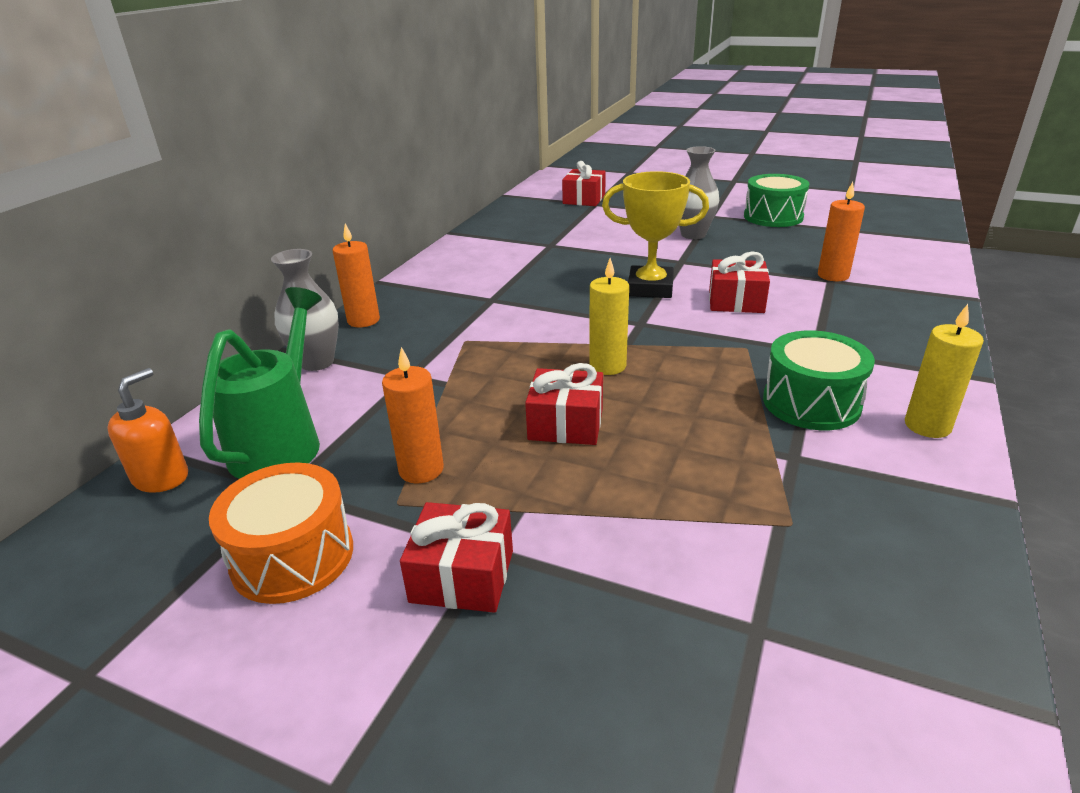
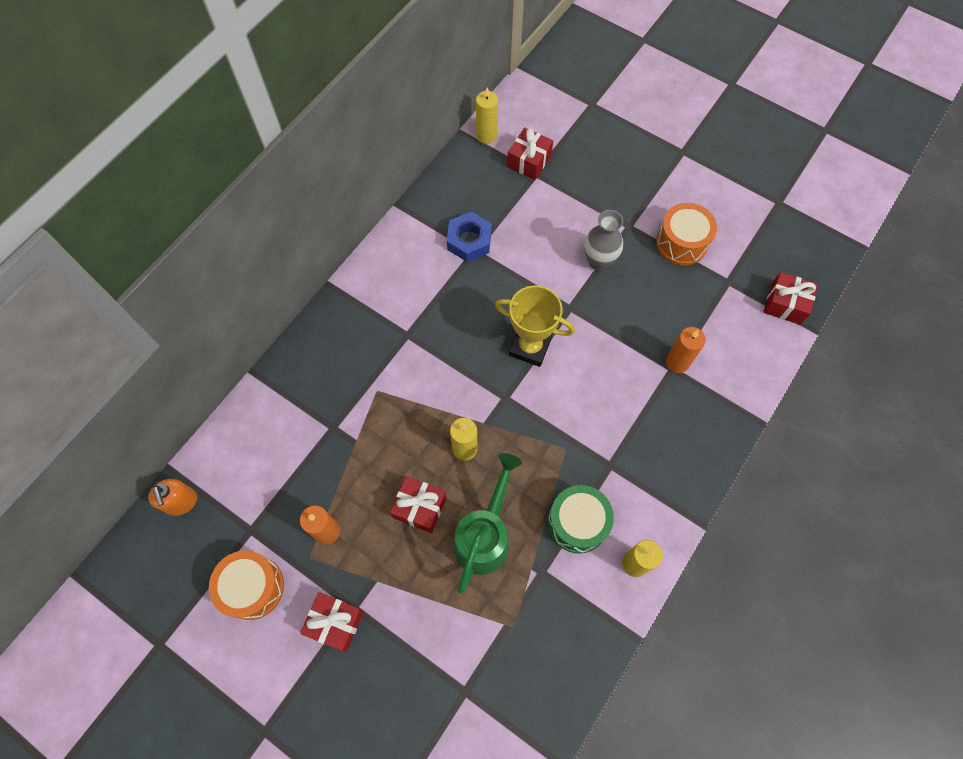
camera: 10 degrees right, 35 degrees up
orange soap dispenser [108,368,188,493] -> orange soap dispenser turned 120 degrees clockwise [148,479,197,516]
green watering can [199,287,322,479] -> green watering can moved to [454,453,522,594]
grey vase [271,249,339,371] -> none
orange candle [333,223,380,327] -> none
red gift [709,251,770,313] -> red gift moved to [763,272,818,325]
green drum [744,174,809,227] -> orange drum [656,203,717,265]
none -> blue nut [447,212,492,262]
none -> yellow candle [476,87,498,144]

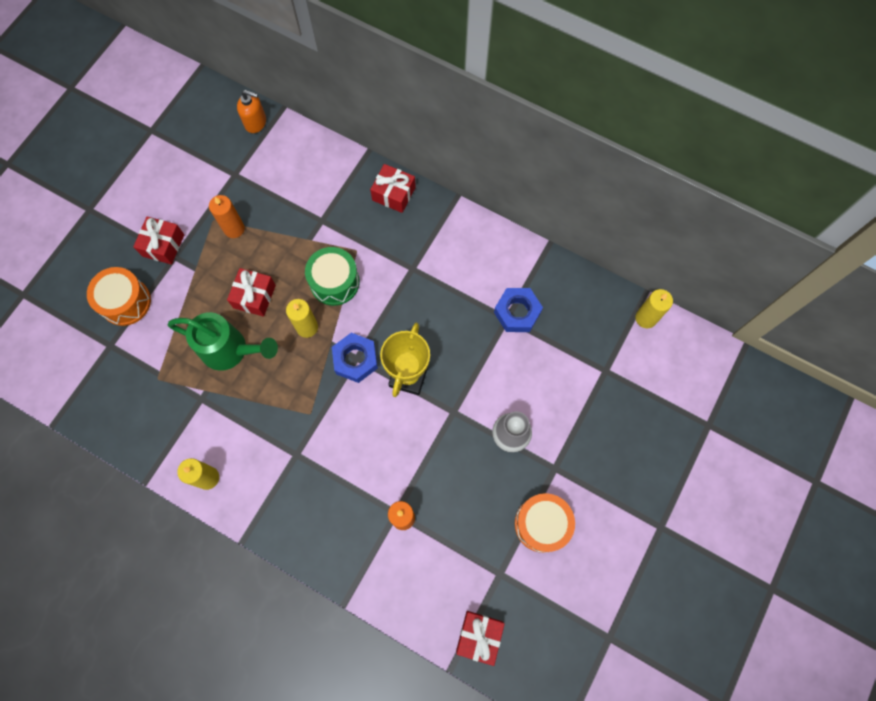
camera: 85 degrees right, 5 degrees up
orange soap dispenser [148,479,197,516] -> orange soap dispenser turned 135 degrees counterclockwise [237,90,266,133]
orange drum [209,550,284,620] -> orange drum moved to [87,267,151,326]
red gift [507,128,553,180] -> red gift moved to [370,164,416,213]
green drum [548,485,614,554] -> green drum moved to [305,247,360,306]
none -> blue nut [332,333,378,383]

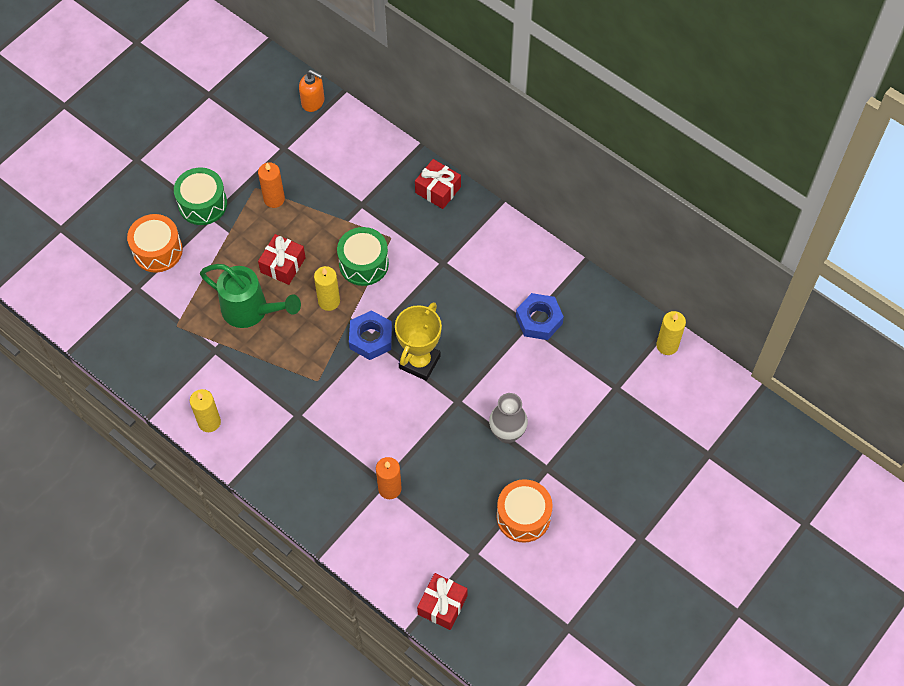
camera: 10 degrees right, 10 degrees down
red gift [133,216,184,265] -> green drum [174,167,227,225]

